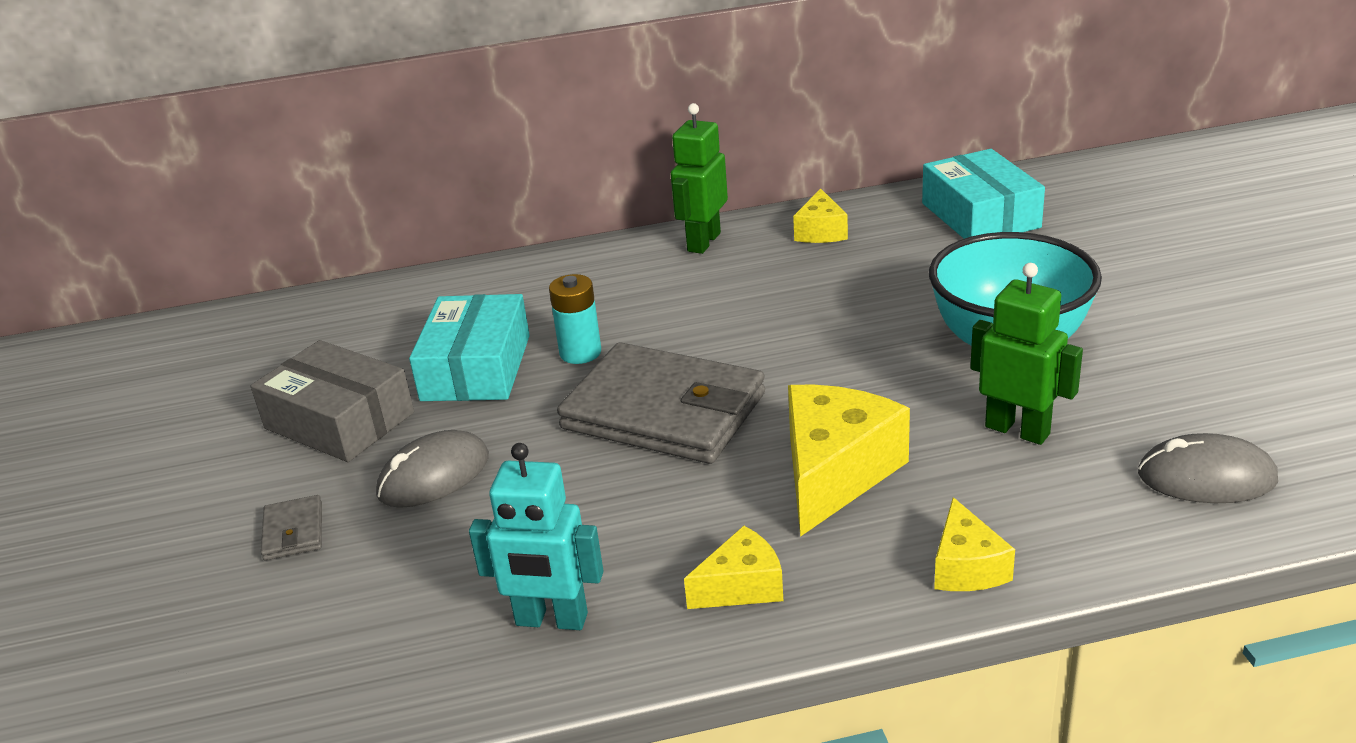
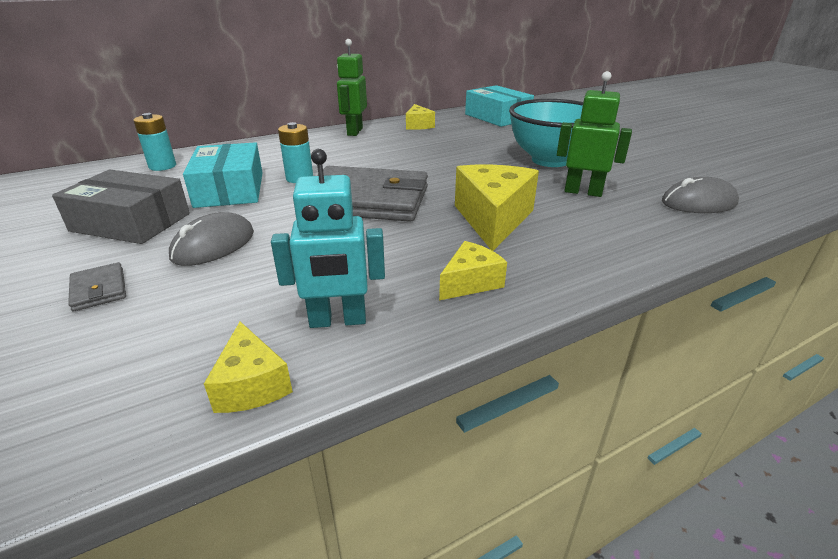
camera: 20 degrees left, 0 degrees up
yellow cheese [934,497,1015,591] -> yellow cheese moved to [204,322,293,413]
none -> turquoise battery [133,113,176,171]

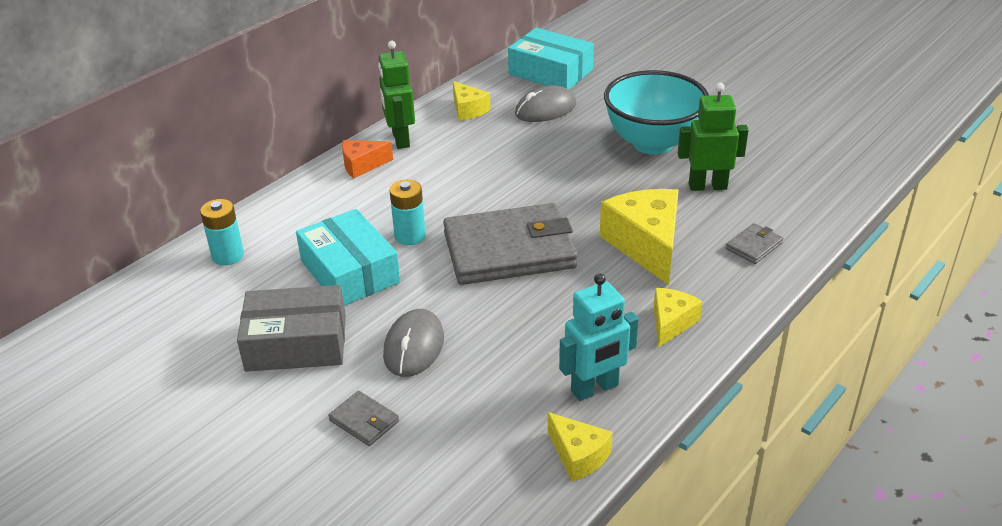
camera: 20 degrees left, 5 degrees up
grey mouse [662,177,739,213] -> grey mouse moved to [515,85,576,122]
none -> orange cheese [342,140,393,179]
none -> grey wallet [726,223,783,264]

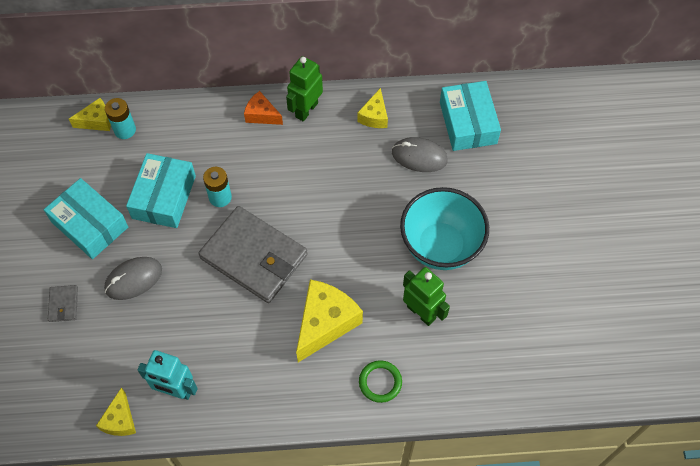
camera: 45 degrees right, 25 degrees up
grey box [237,285,346,372] -> turquoise box [44,178,128,259]
yellow cheese [654,288,703,348] -> yellow cheese moved to [69,98,111,131]
grey wallet [726,223,783,264] -> green ring [359,360,402,403]

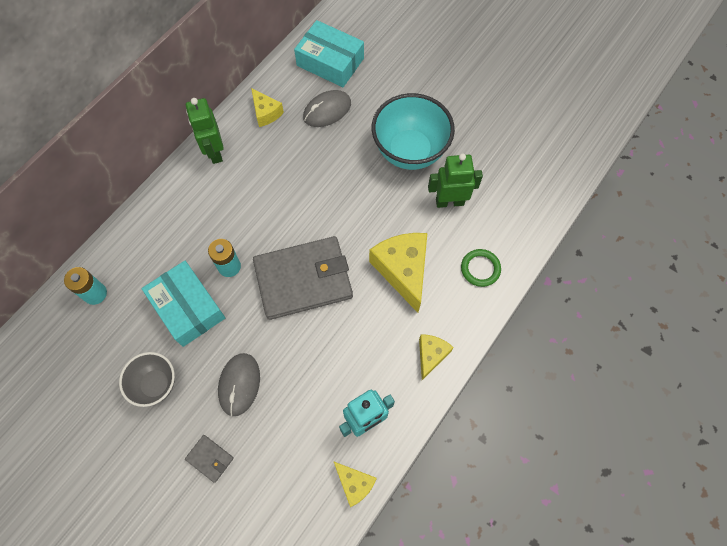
camera: 50 degrees left, 5 degrees up
turquoise box [44,178,128,259] -> grey bowl [119,352,175,407]
yellow cheese [69,98,111,131] -> yellow cheese moved to [419,334,454,380]
orange cheese [244,91,283,125] -> none

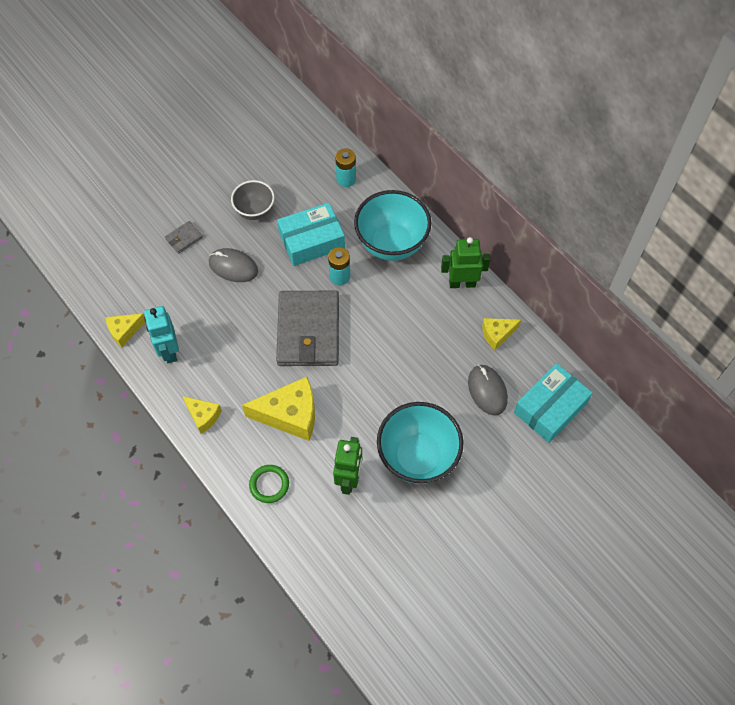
camera: 105 degrees right, 5 degrees down
none -> turquoise bowl [354,190,431,261]

